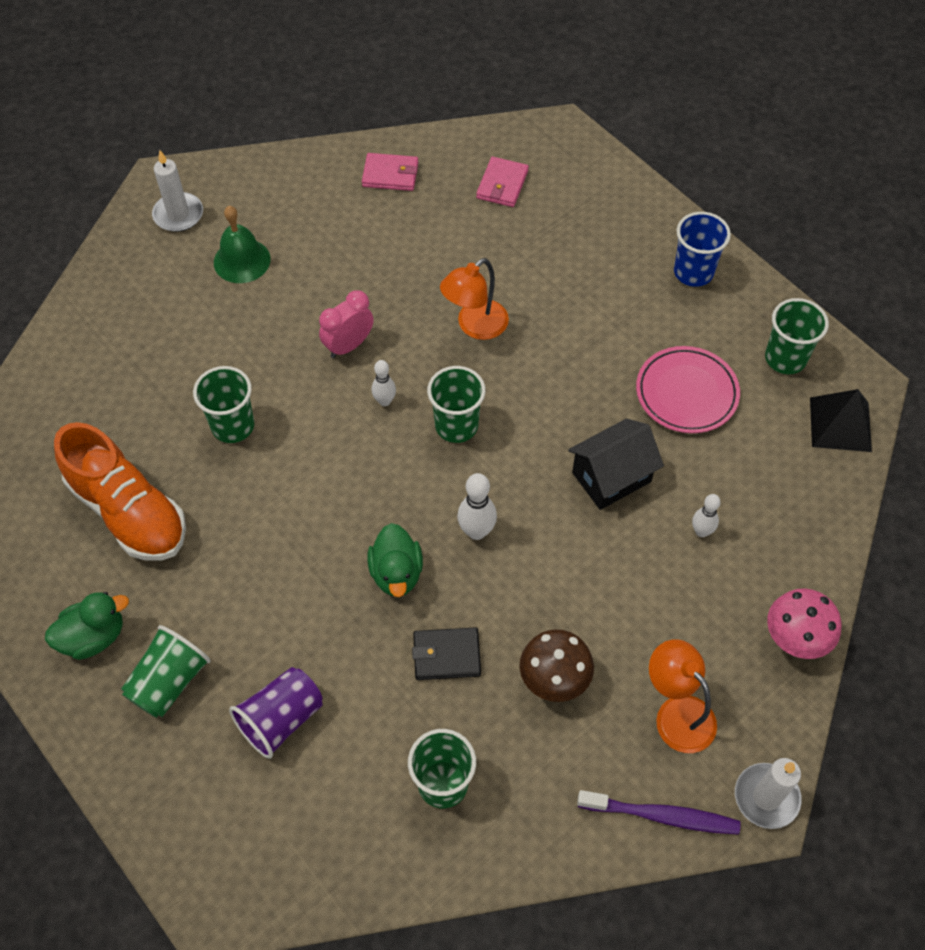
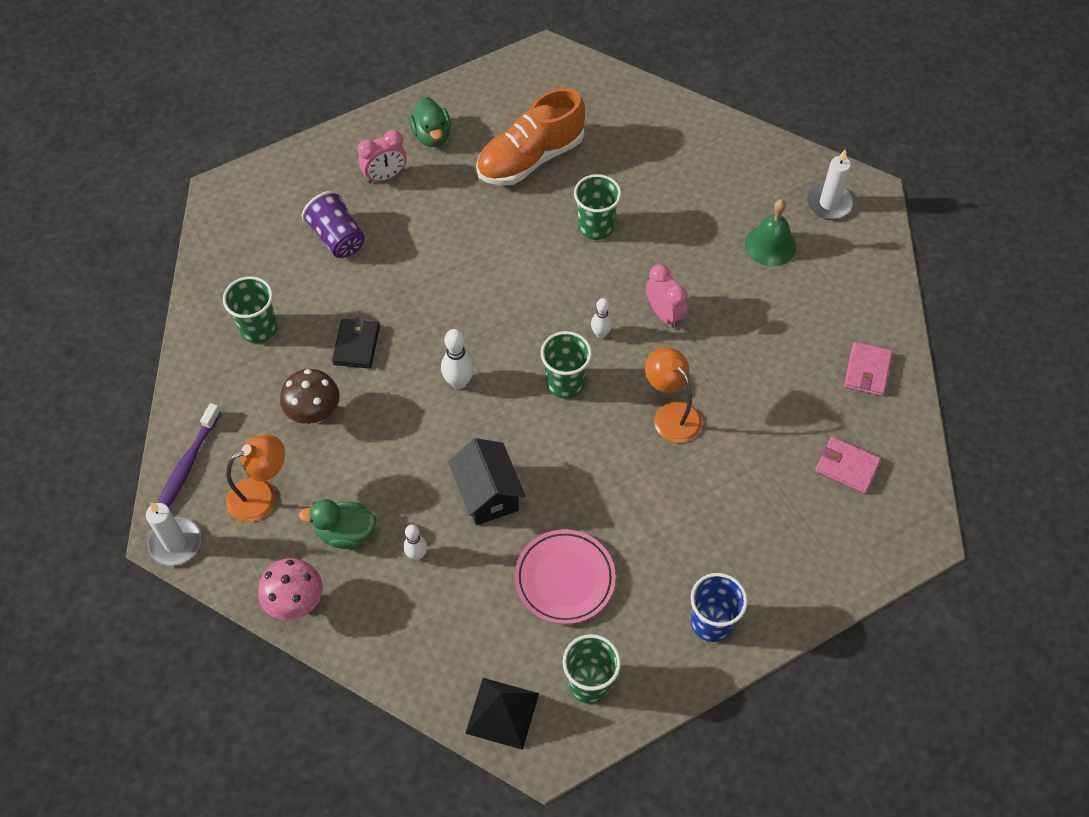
camera: 100 degrees right, 0 degrees up
green cup [121,625,211,718] -> pink clock [358,130,407,184]
green duck [367,523,423,597] -> green duck moved to [299,499,376,549]

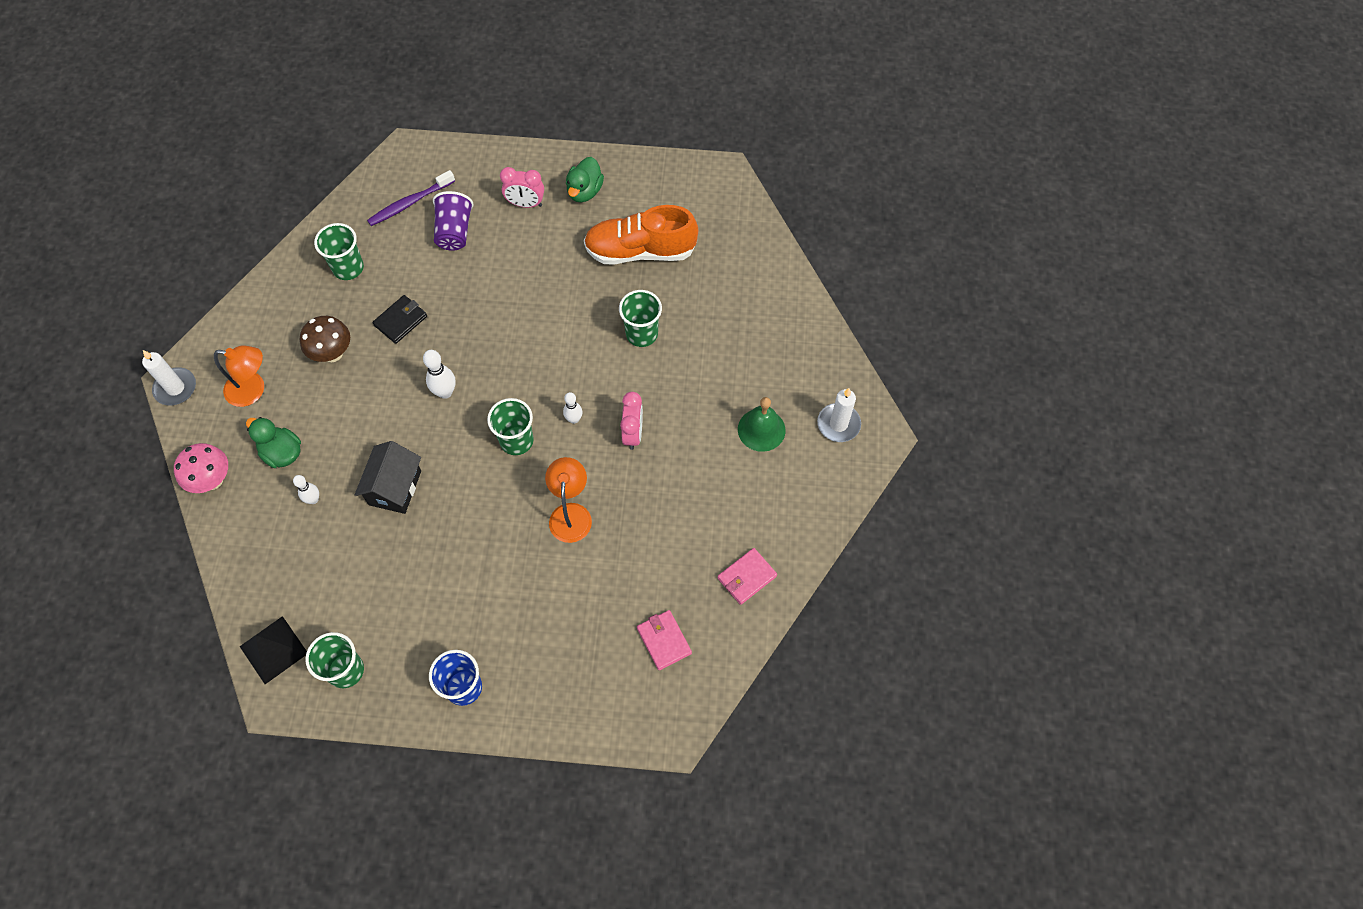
camera: 35 degrees right, 5 degrees up
purple toothbrush [158,403,221,508] -> purple toothbrush moved to [367,170,455,226]
pink plate [515,529,616,624] -> none

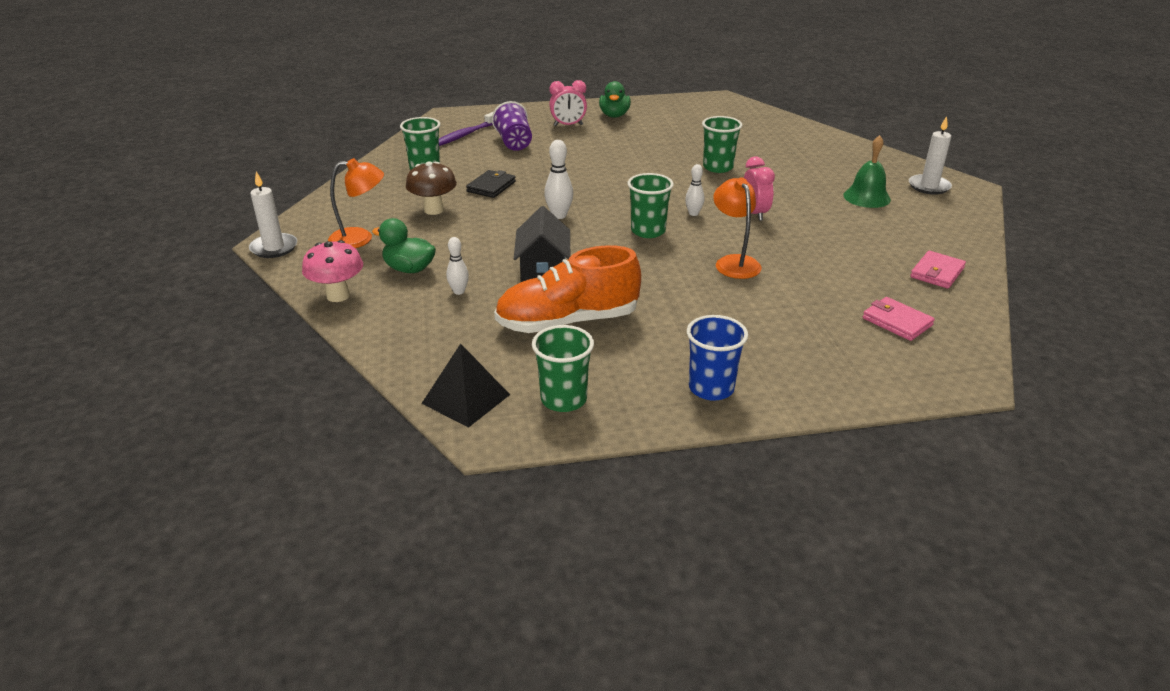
camera: 15 degrees left, 30 degrees down
orange shoe [584,205,698,264] -> orange shoe moved to [494,245,641,333]

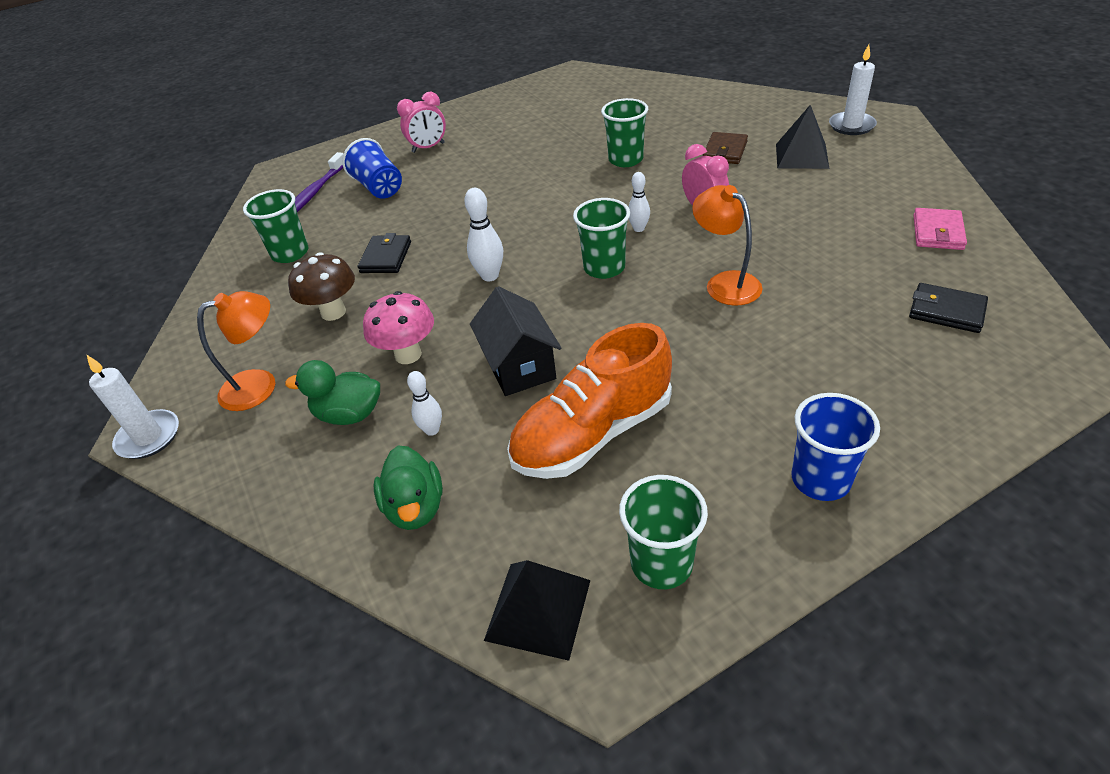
camera: 15 degrees left, 10 degrees up
pink mushroom [302,240,363,302] -> pink mushroom moved to [363,291,434,364]
purple cup [492,101,532,151] -> blue cup [342,138,402,199]
green duck [599,81,631,118] -> green duck moved to [374,446,443,530]
green bell [843,135,891,208] -> black pyramid [776,105,829,169]
pink wallet [863,297,935,341] -> black wallet [909,283,988,333]
none -> brown wallet [703,132,748,164]

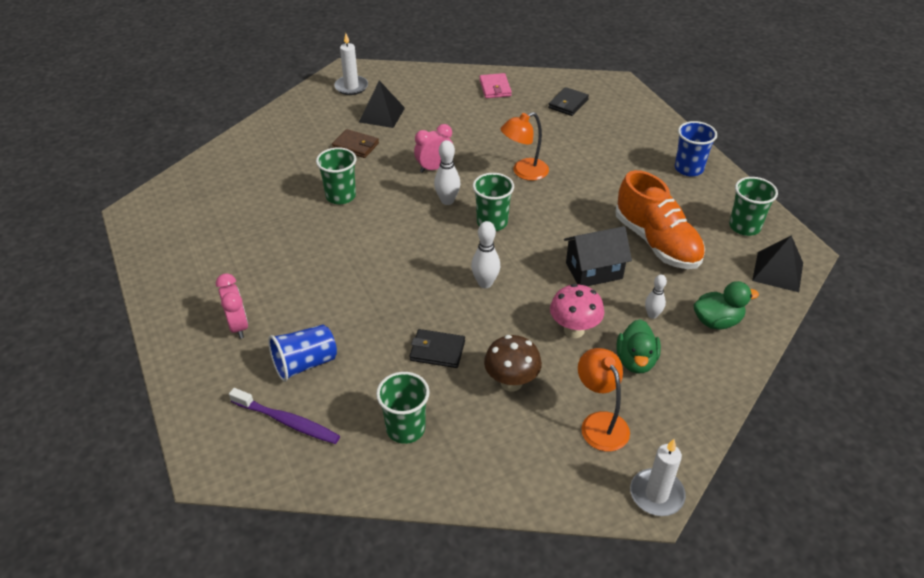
camera: 90 degrees left, 0 degrees up
white bowling pin [628,172,650,232] -> white bowling pin [434,140,460,205], size x1.51
pink wallet [913,208,967,250] -> pink wallet turned 60 degrees clockwise [479,73,512,98]

